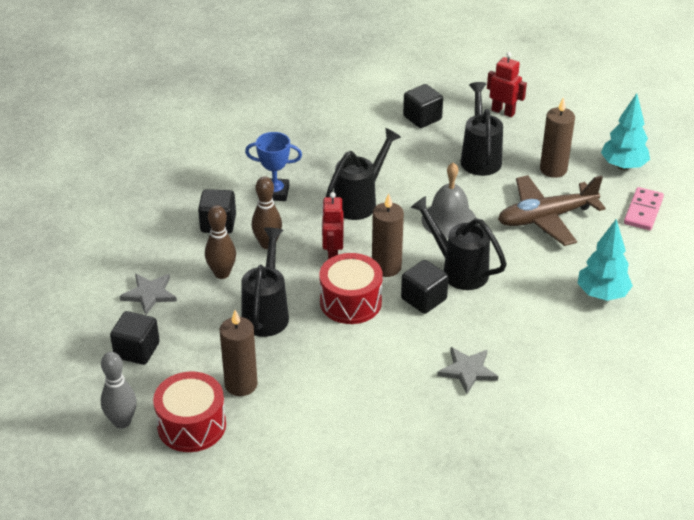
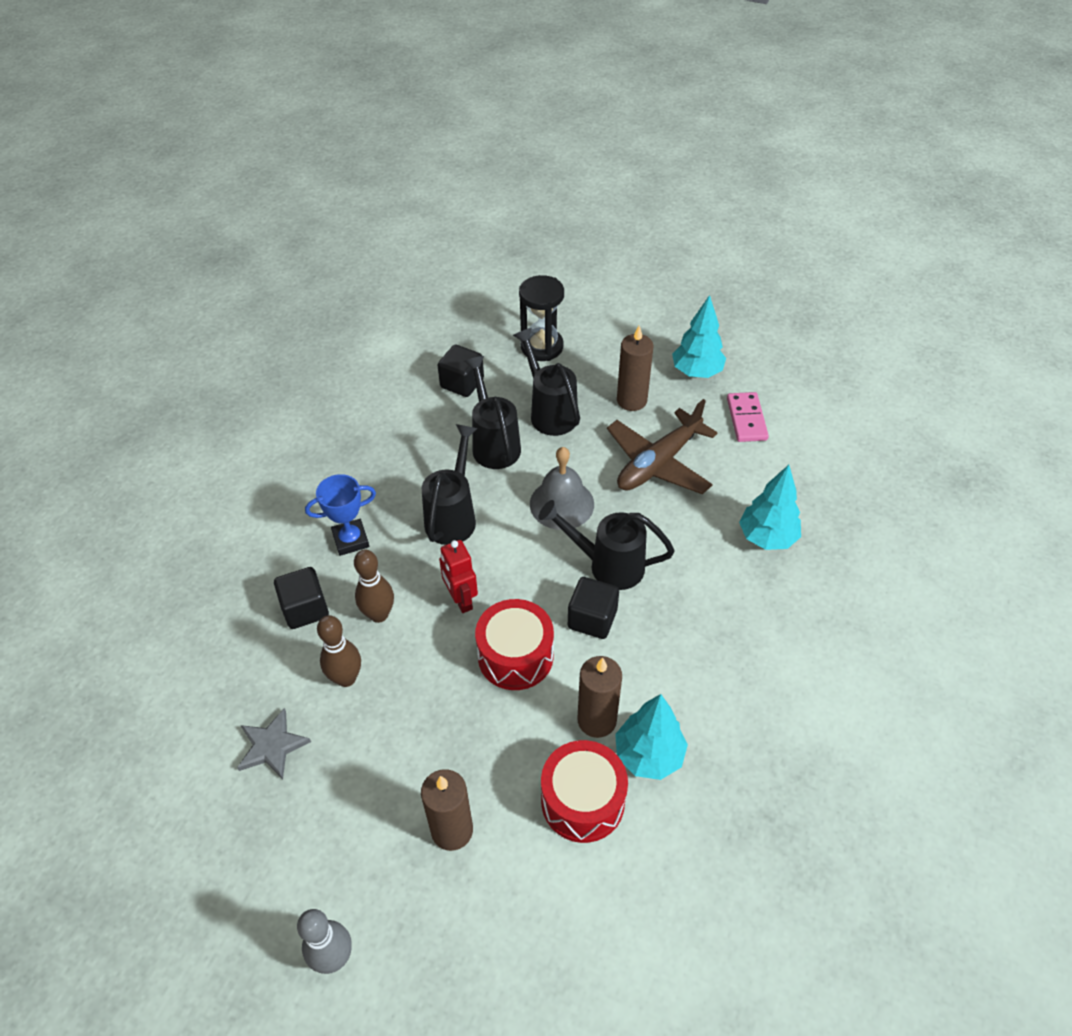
camera: 25 degrees left, 10 degrees up
black cube [110,311,160,365] -> none
red drum [153,371,226,452] -> red drum moved to [541,740,628,843]
black watering can [241,227,289,337] -> black watering can moved to [464,356,521,469]
brown candle [372,194,404,277] -> brown candle moved to [577,656,622,738]
grey star [437,347,498,394] -> none
red robot [487,52,527,117] -> black hourglass [519,275,564,361]
none -> turquoise tree [615,694,688,780]

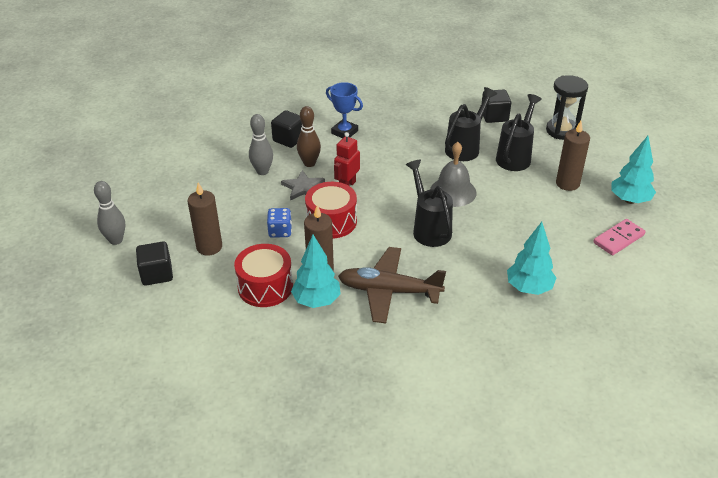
camera: 55 degrees right, 10 degrees down
grey star [237,708,311,779] -> grey star moved to [281,170,325,200]
brown bowling pin [317,615,361,687] -> grey bowling pin [249,114,273,175]
black watering can [422,424,478,545] -> none
black cube [568,577,619,639] -> black cube moved to [136,242,173,286]
brown plane [607,399,717,494] -> brown plane moved to [338,247,446,323]
none -> blue dice [267,208,292,238]

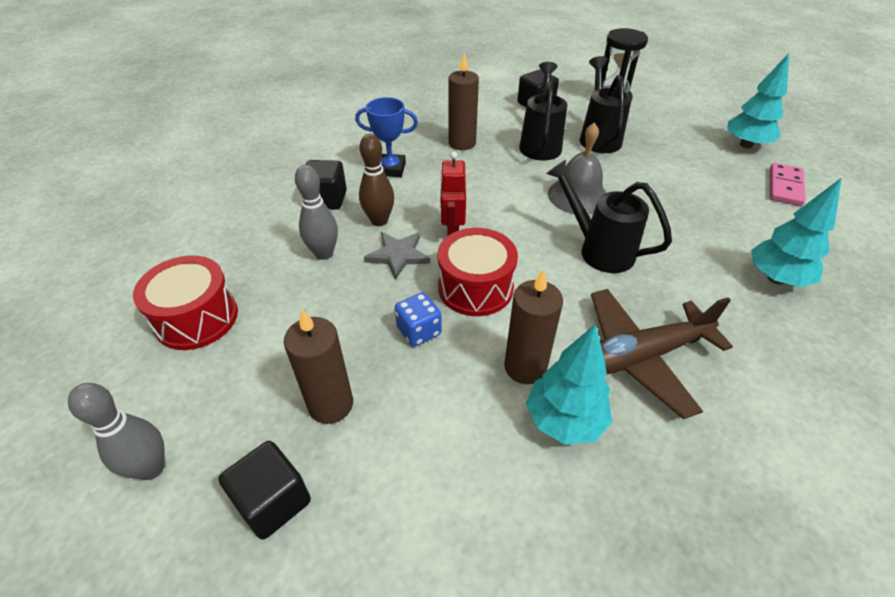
camera: 30 degrees left, 5 degrees up
red drum [234,244,293,307] -> red drum moved to [133,256,238,350]
brown candle [556,121,590,191] -> brown candle moved to [448,53,479,150]

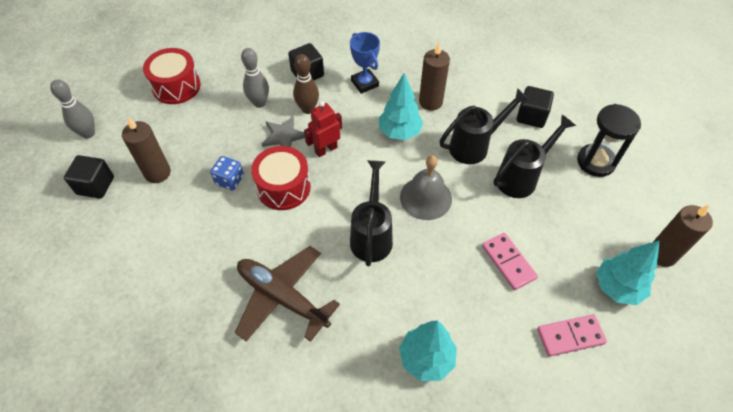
camera: 55 degrees right, 10 degrees up
brown candle [504,269,563,384] -> brown candle moved to [653,205,713,267]
turquoise tree [526,324,612,445] -> turquoise tree moved to [379,73,423,140]
none -> pink domino [482,233,538,290]

